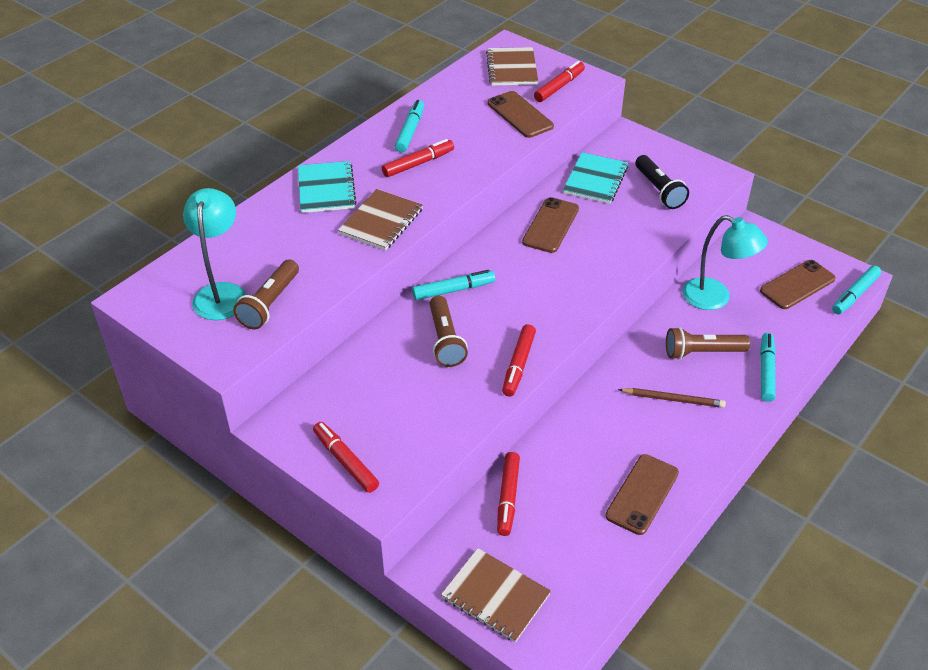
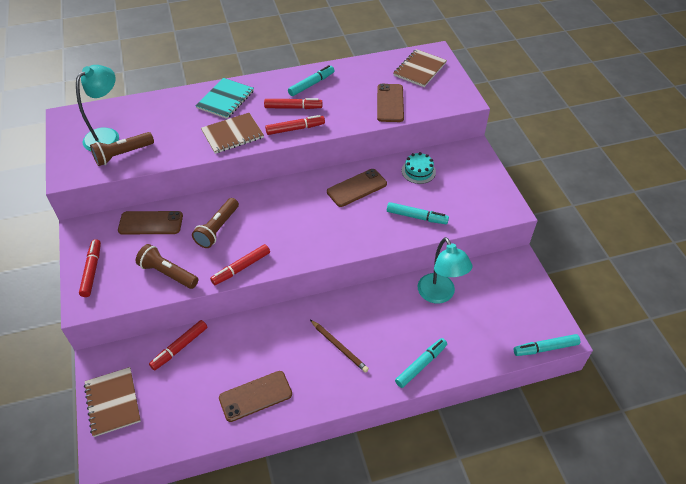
camera: 35 degrees right, 5 degrees up
turquoise marker [412,270,495,300] -> turquoise marker moved to [387,202,449,224]
red marker [534,61,585,102] -> red marker moved to [265,115,325,135]
turquoise notebook [563,152,628,204] -> turquoise cake [402,152,436,184]
black flashlight [635,155,689,209] -> none
brown flashlight [666,327,750,360] -> brown flashlight moved to [136,244,198,289]
brown phone [760,260,836,309] -> brown phone moved to [118,211,183,234]

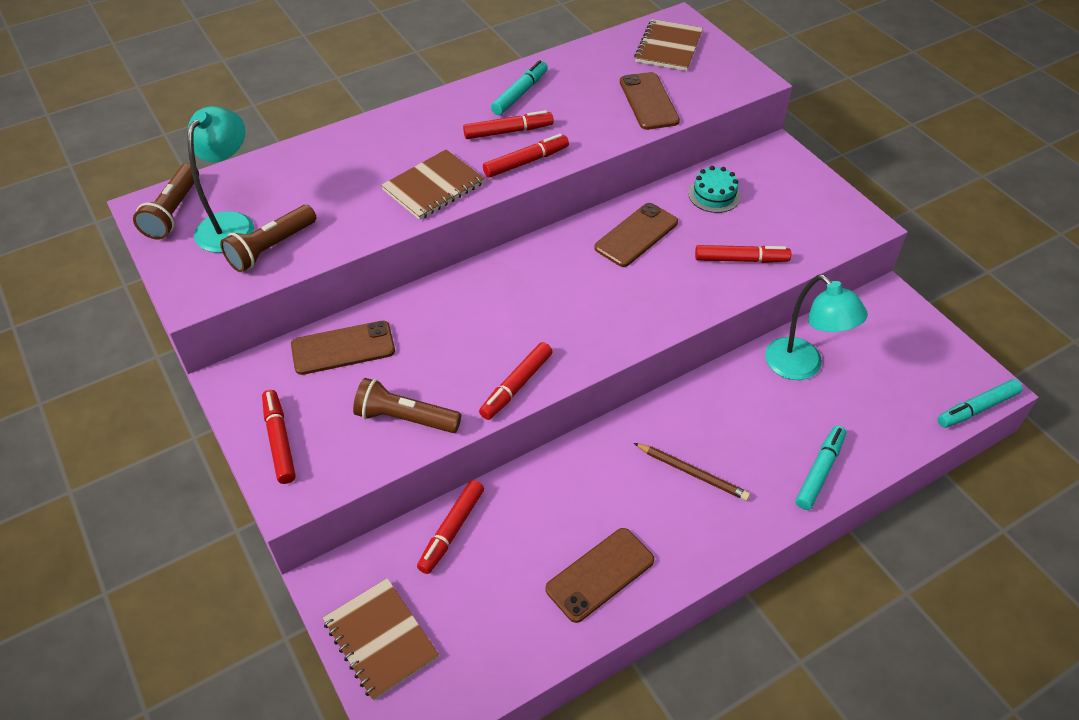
camera: 15 degrees left, 0 degrees up
brown flashlight [192,198,239,248] -> brown flashlight moved to [133,163,199,240]
turquoise notebook [195,78,254,119] -> none
turquoise marker [387,202,449,224] -> red marker [695,245,791,263]

